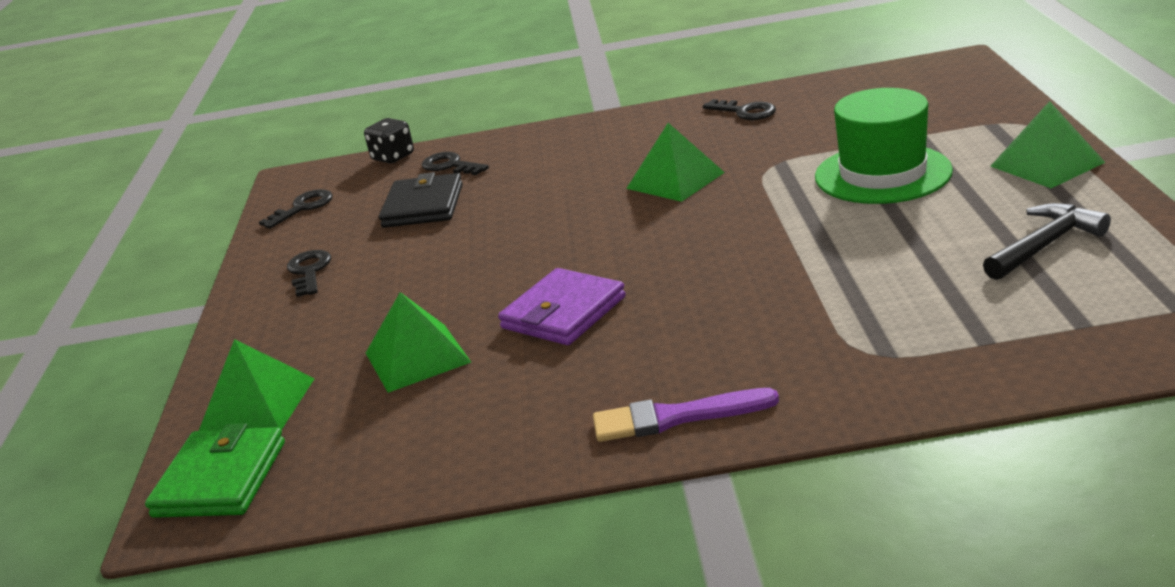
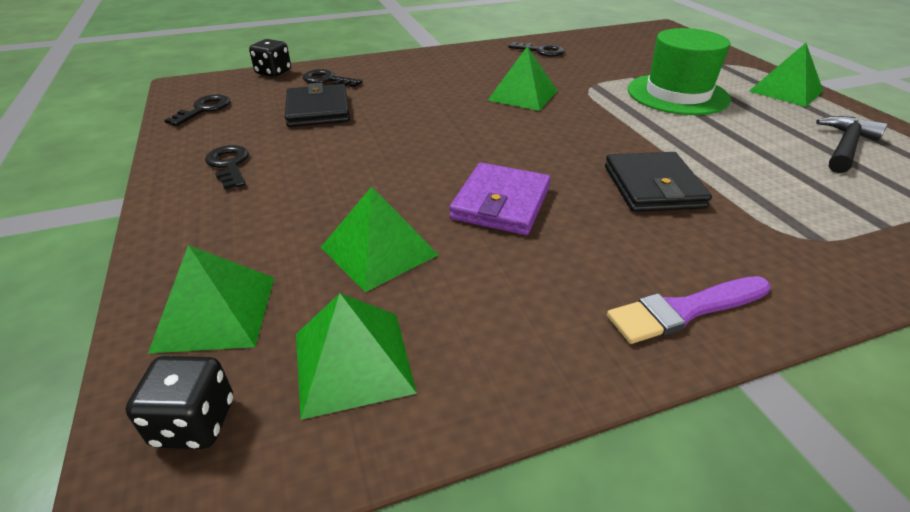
camera: 20 degrees left, 10 degrees up
green wallet [145,423,285,518] -> black dice [126,356,233,449]
none -> green pyramid [296,293,417,420]
none -> black wallet [605,152,712,212]

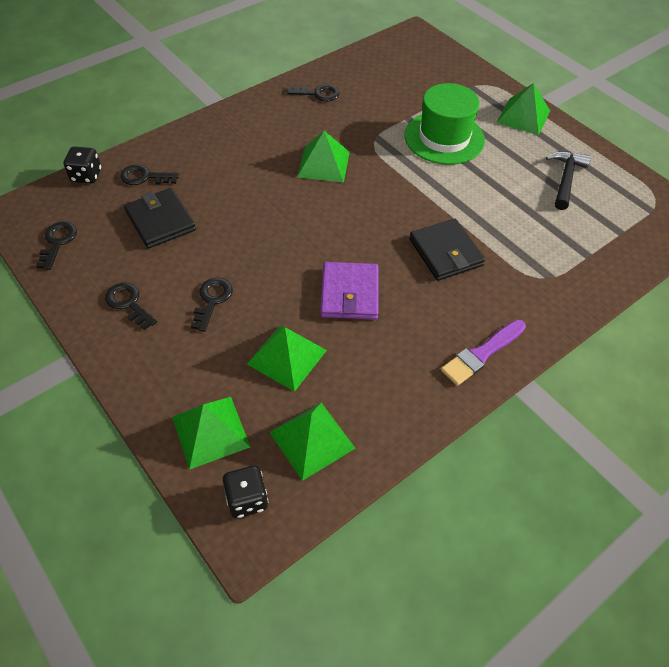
camera: 20 degrees left, 15 degrees up
none -> black key [191,278,233,332]

